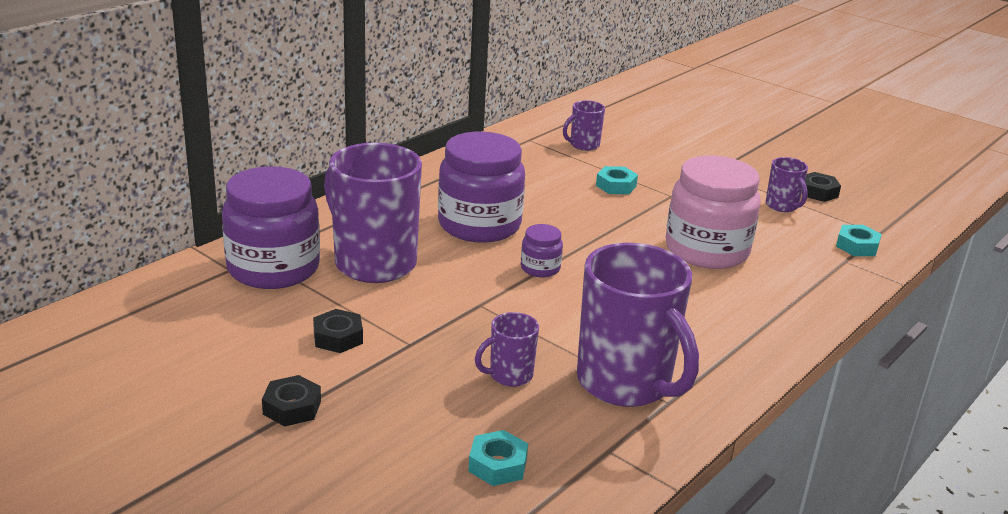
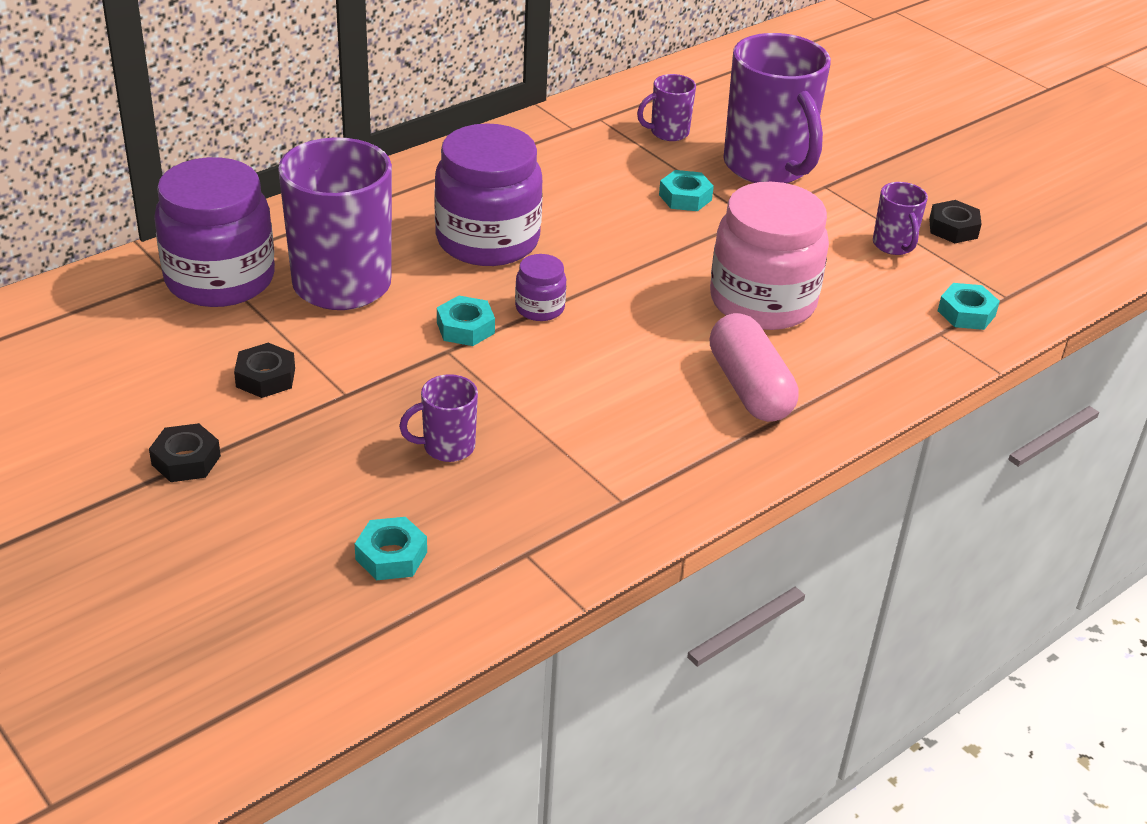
camera: 10 degrees right, 10 degrees up
purple mug [577,243,699,407] -> purple mug moved to [723,33,831,183]
none -> turquoise nut [437,296,495,346]
none -> pink capsule [710,313,799,422]

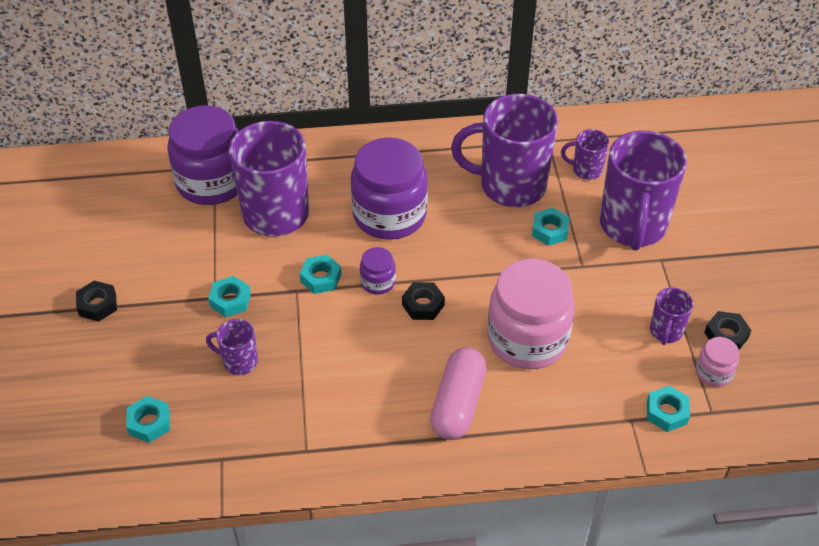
camera: 35 degrees right, 10 degrees up
black nut [234,343,295,398] -> black nut moved to [402,282,445,320]
none -> turquoise nut [208,276,251,317]
none -> purple mug [451,94,558,207]
none -> pink jar [696,337,739,387]

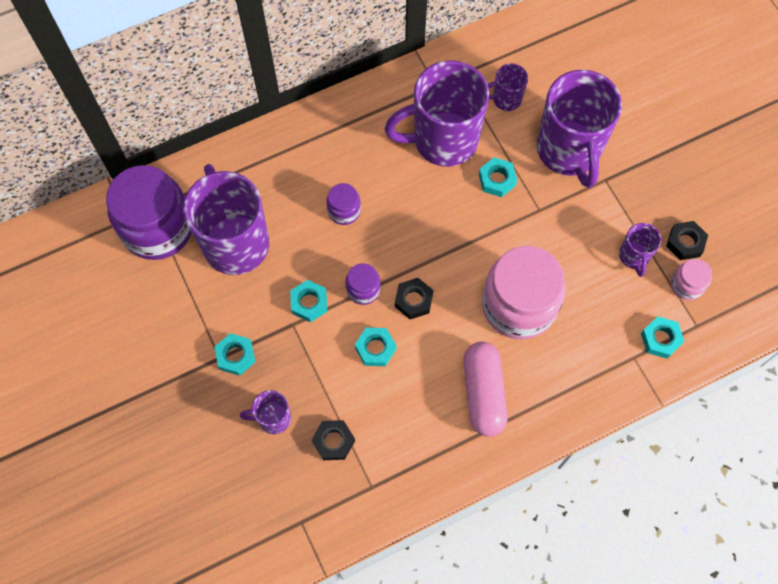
camera: 20 degrees left, 20 degrees up
black nut [76,281,117,322] -> black nut moved to [312,420,355,460]
turquoise nut [126,396,170,443] -> turquoise nut moved to [355,328,396,366]
purple jar [351,138,428,240] -> purple jar [326,183,361,225], size x0.45

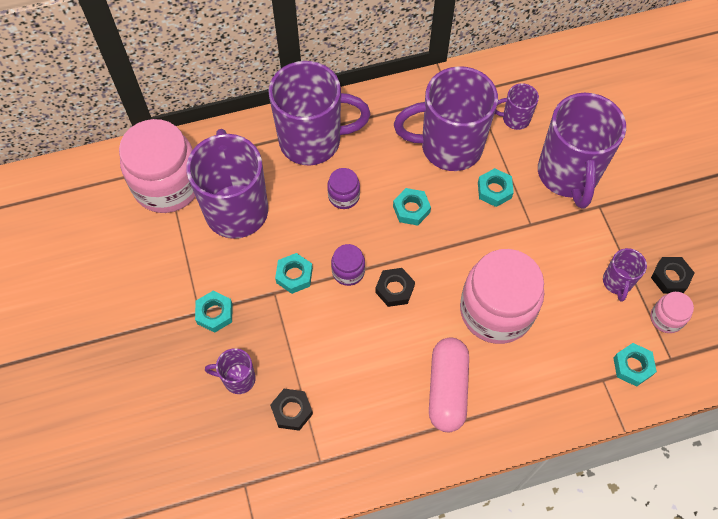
camera: 10 degrees right, 5 degrees down
purple jar [106,165,192,260] -> pink jar [119,119,196,213]
turquoise nut [355,328,396,366] -> turquoise nut moved to [393,188,431,226]
none -> purple mug [268,61,370,166]

